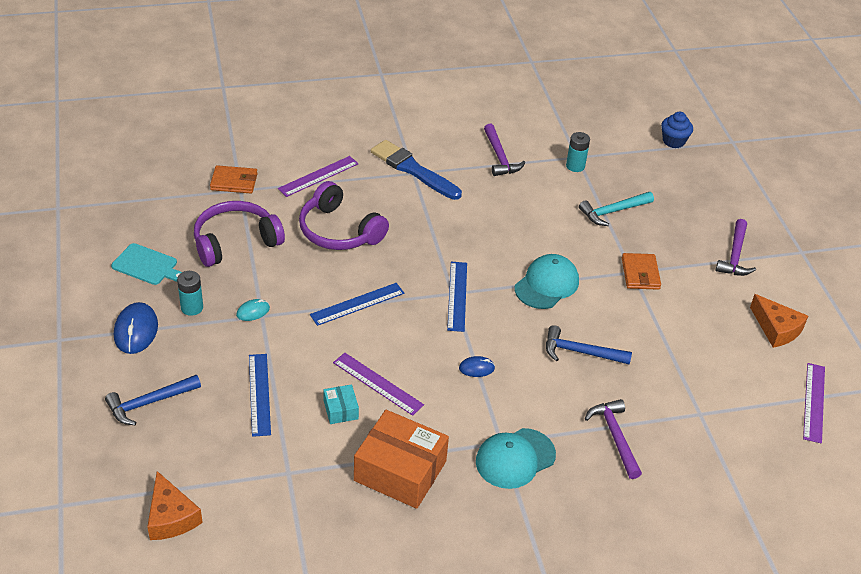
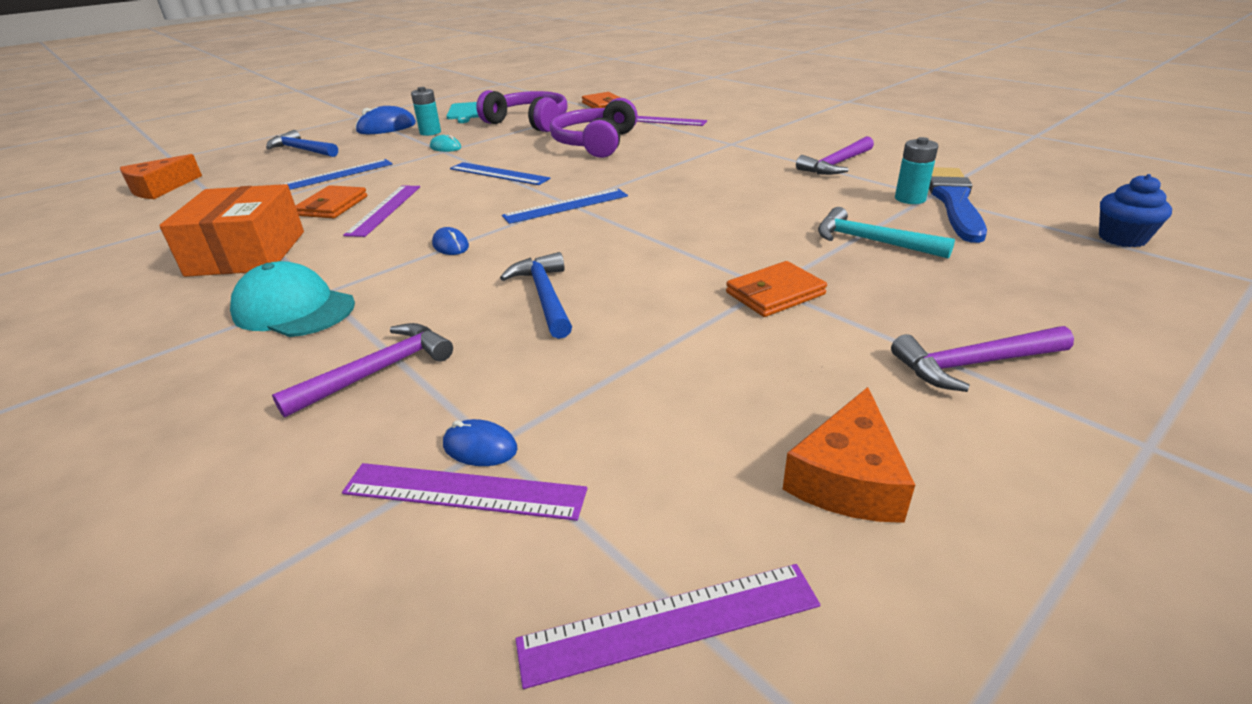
camera: 65 degrees right, 10 degrees down
turquoise box [323,384,359,424] -> orange wallet [295,185,367,218]
blue brush [371,140,462,200] -> blue brush moved to [929,167,987,243]
turquoise cap [515,254,579,309] -> none
none -> purple ruler [342,463,587,521]
none -> blue mouse [443,419,518,466]

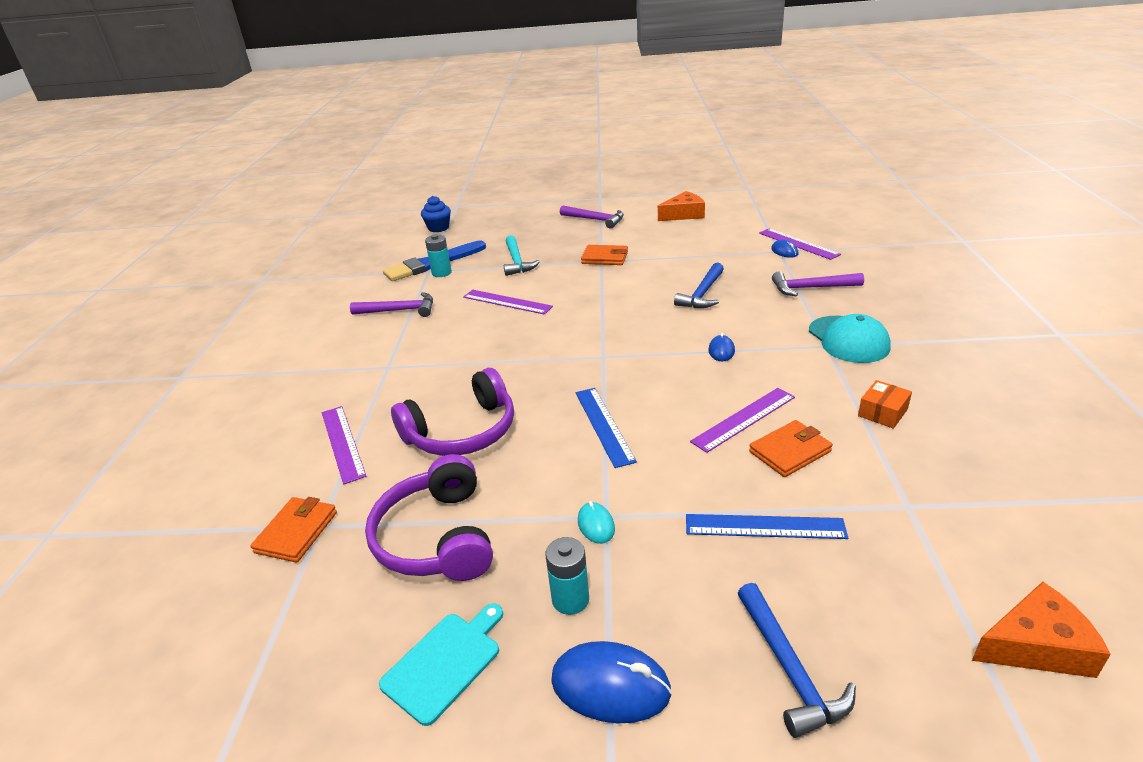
camera: 135 degrees left, 0 degrees up
orange box [159,184,304,277] -> orange box [858,380,912,429], size x0.46
blue ruler [502,188,628,224] -> none
purple ruler [515,564,820,689] -> purple ruler moved to [463,290,553,315]

